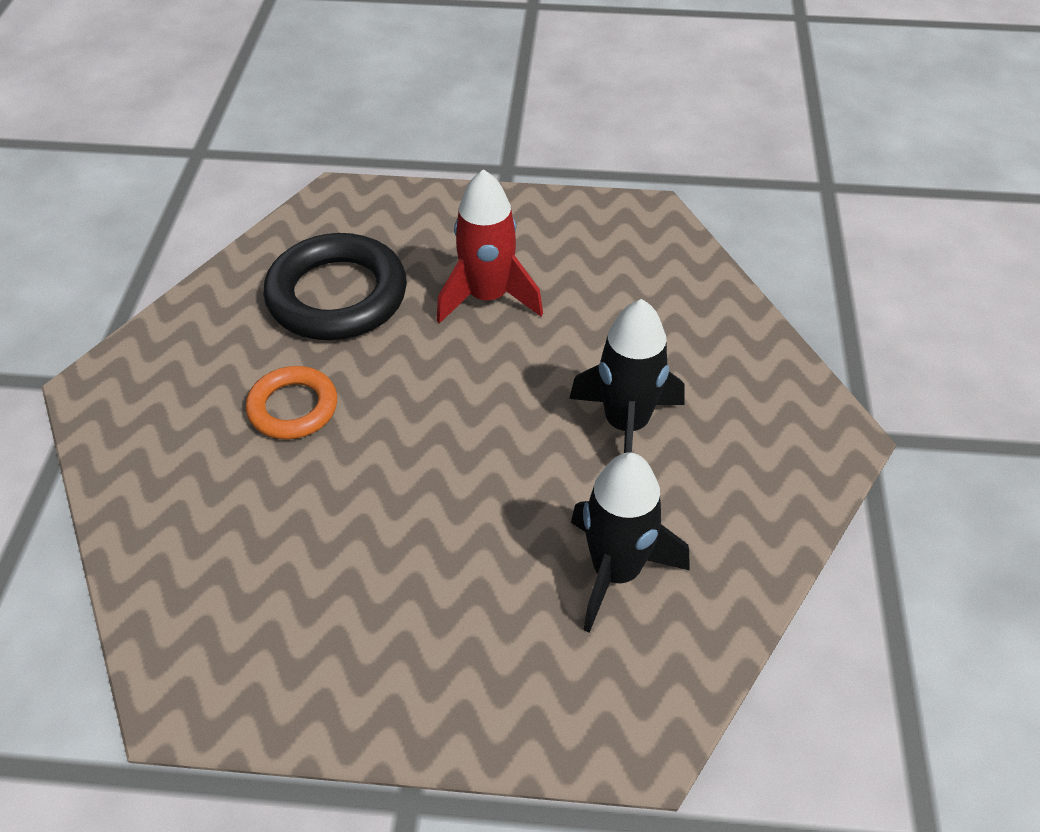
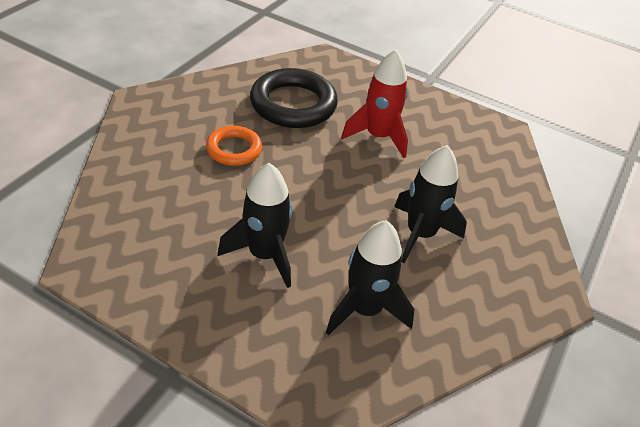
camera: 20 degrees right, 5 degrees down
none -> black rocket [218,163,293,288]

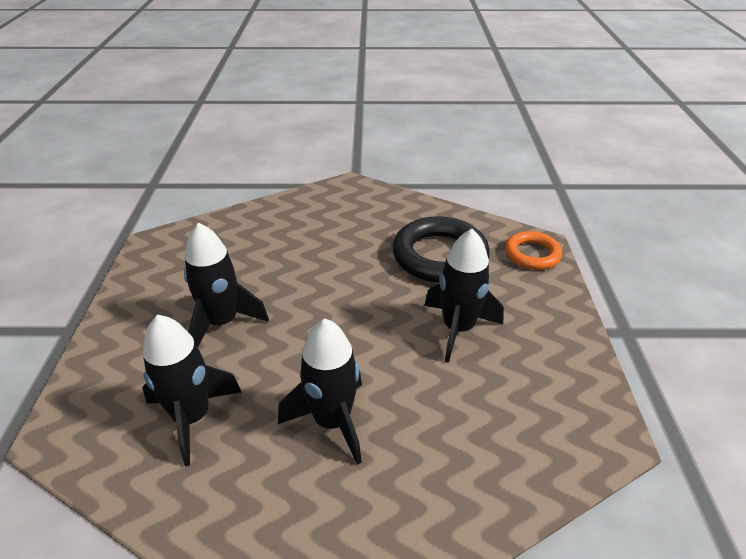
camera: 65 degrees right, 5 degrees down
orange ring [206,126,262,166] -> orange ring moved to [505,231,562,270]
red rocket [341,49,408,158] -> black rocket [424,229,504,363]

